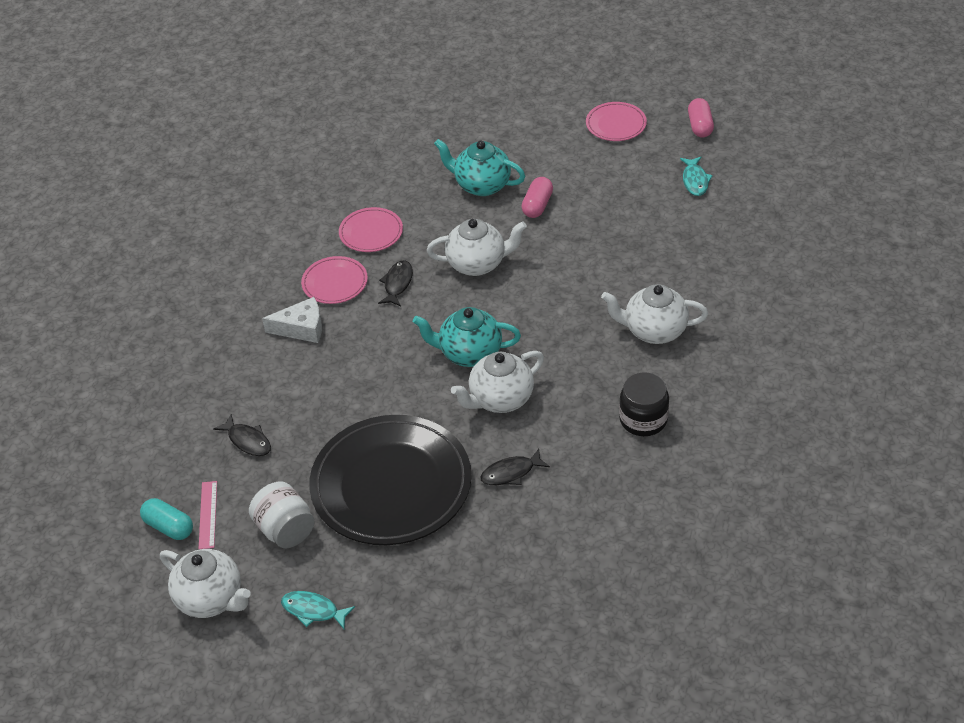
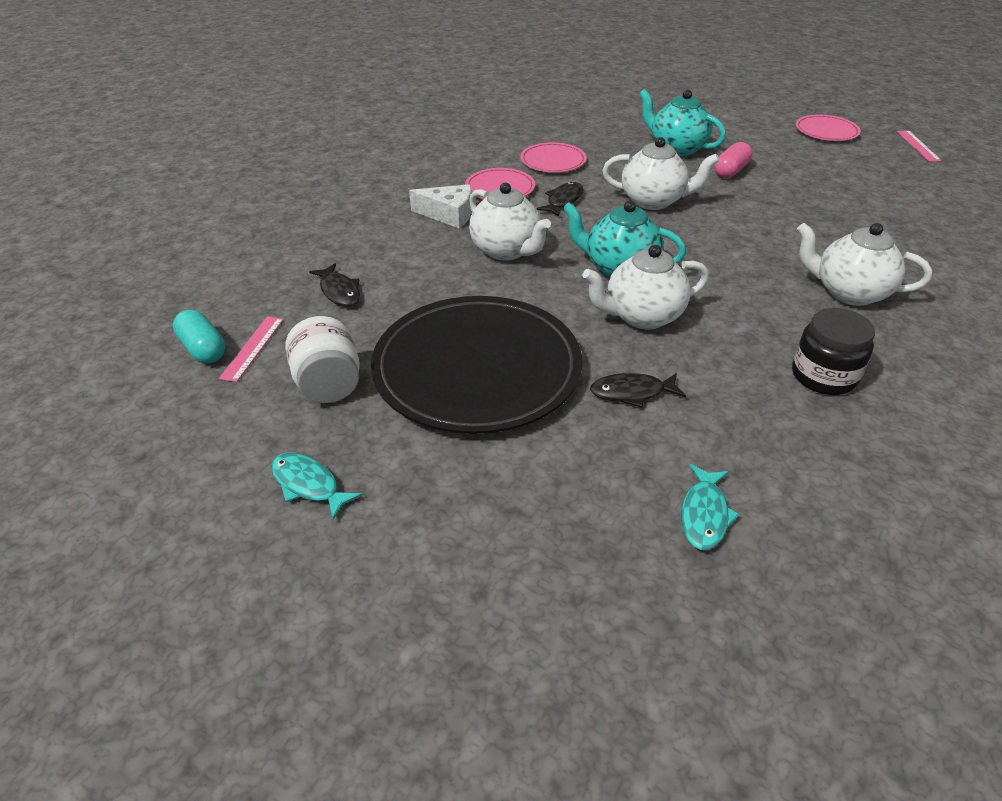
camera: 15 degrees right, 5 degrees down
white teapot [160,549,251,618] -> white teapot moved to [469,182,551,261]
turquoise fish [680,157,713,196] -> turquoise fish moved to [681,464,739,550]
pink capsule [688,98,714,137] -> pink ruler [897,131,942,162]

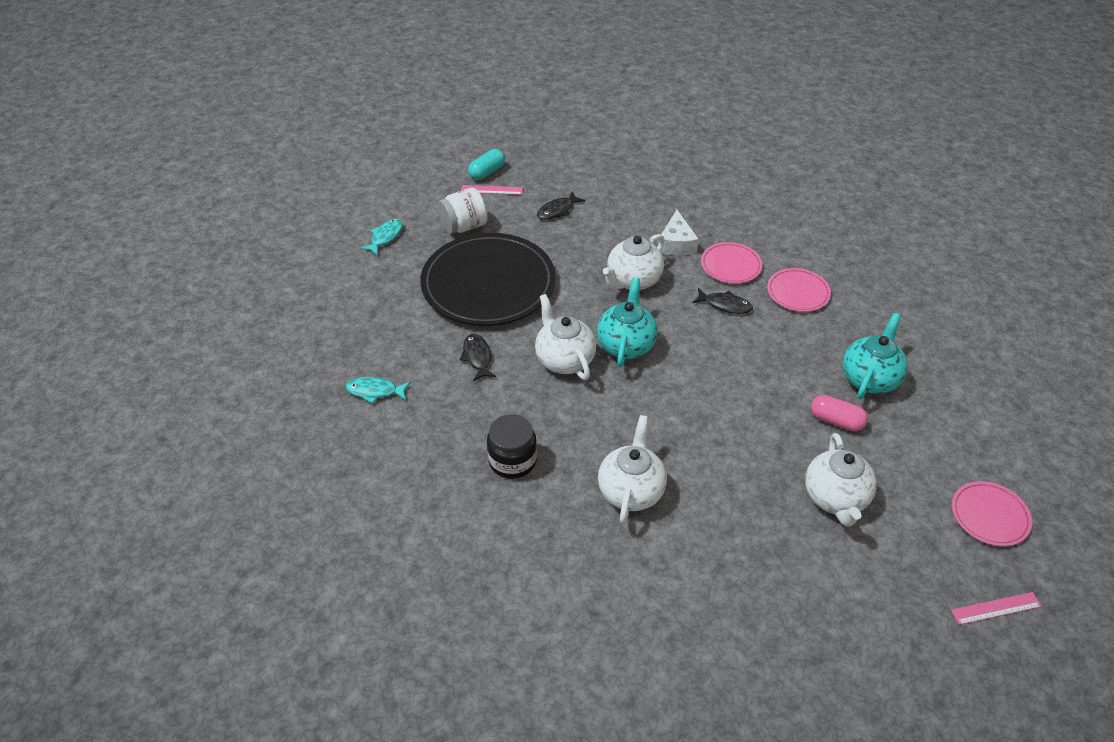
camera: 80 degrees right, 5 degrees up
white teapot [602,137,720,210] -> white teapot moved to [805,433,877,527]

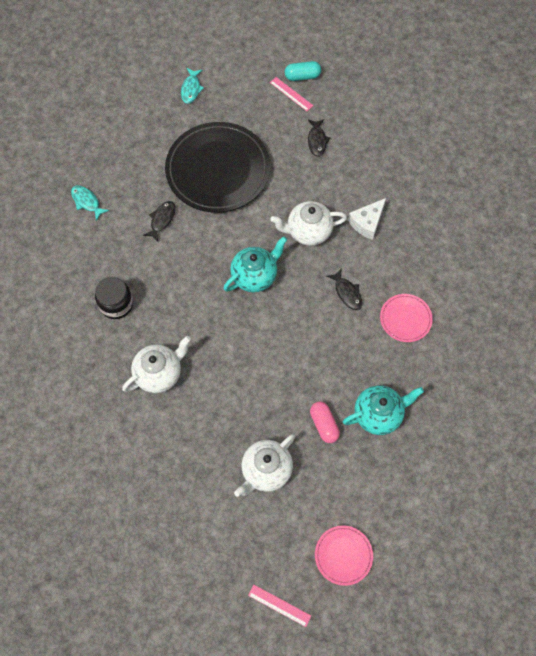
camera: 40 degrees right, 20 degrees up
turquoise fish [360,219,403,256] -> turquoise fish turned 120 degrees clockwise [181,68,204,104]
white jar [438,188,487,234] -> none
white teapot [535,294,596,380] -> none
black fish [537,192,585,220] -> black fish turned 90 degrees counterclockwise [308,119,330,156]
pink plate [701,242,762,284] -> none

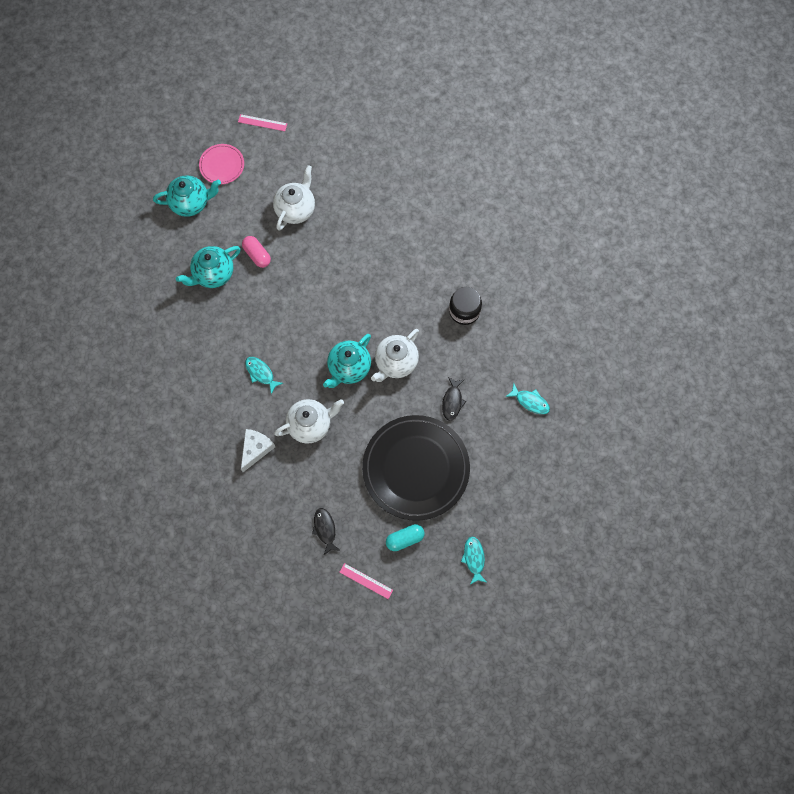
camera: 165 degrees right, 5 degrees up
white teapot [122,336,191,393] -> white teapot moved to [371,329,419,382]
turquoise capsule [285,61,321,81] -> turquoise capsule moved to [386,524,425,551]
black fish [327,269,362,310] -> turquoise fish [245,357,283,394]
pink plate [380,294,433,342] -> none
none -> turquoise teapot [153,175,221,217]

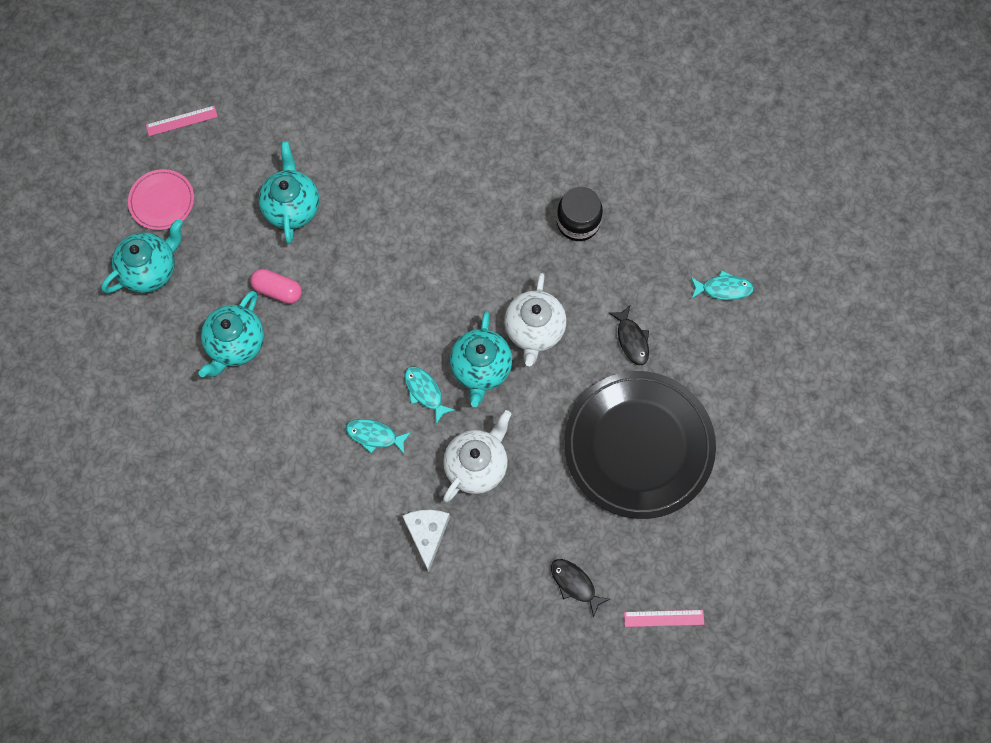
camera: 30 degrees left, 0 degrees up
white teapot [273,165,315,231] -> turquoise teapot [258,141,319,244]
turquoise capsule [386,524,425,551] -> none
turquoise fish [461,537,487,585] -> turquoise fish moved to [404,366,455,424]

